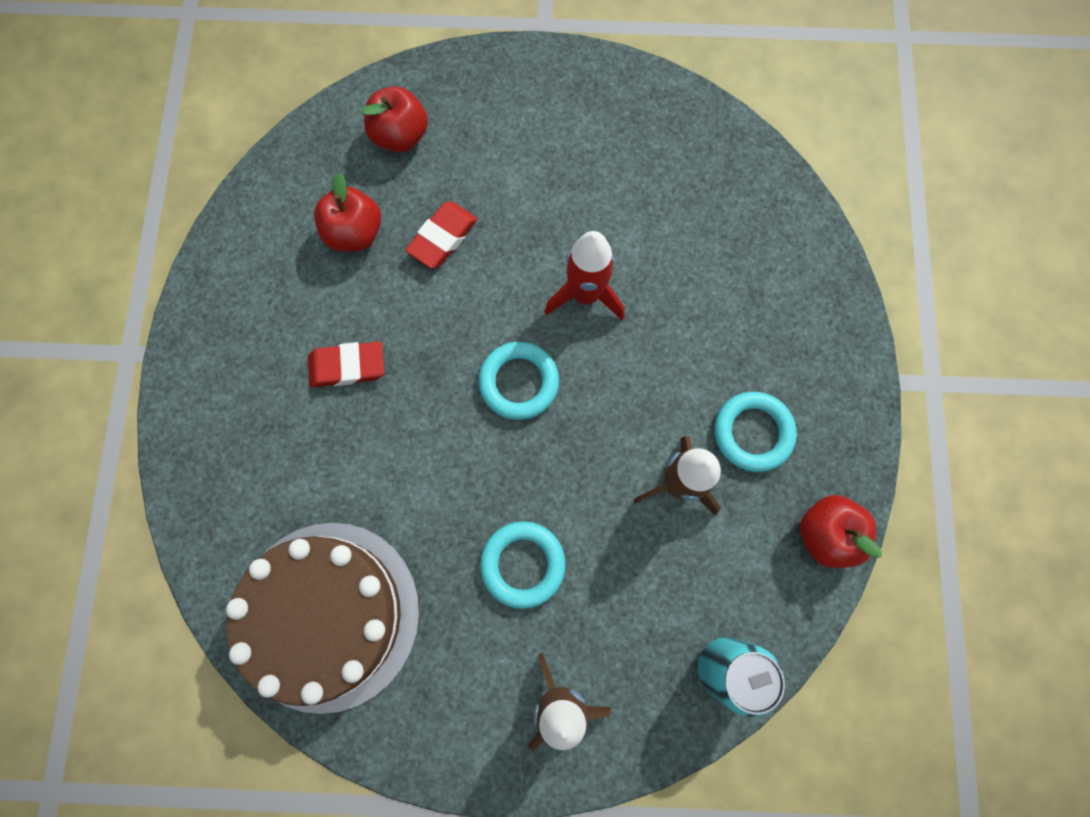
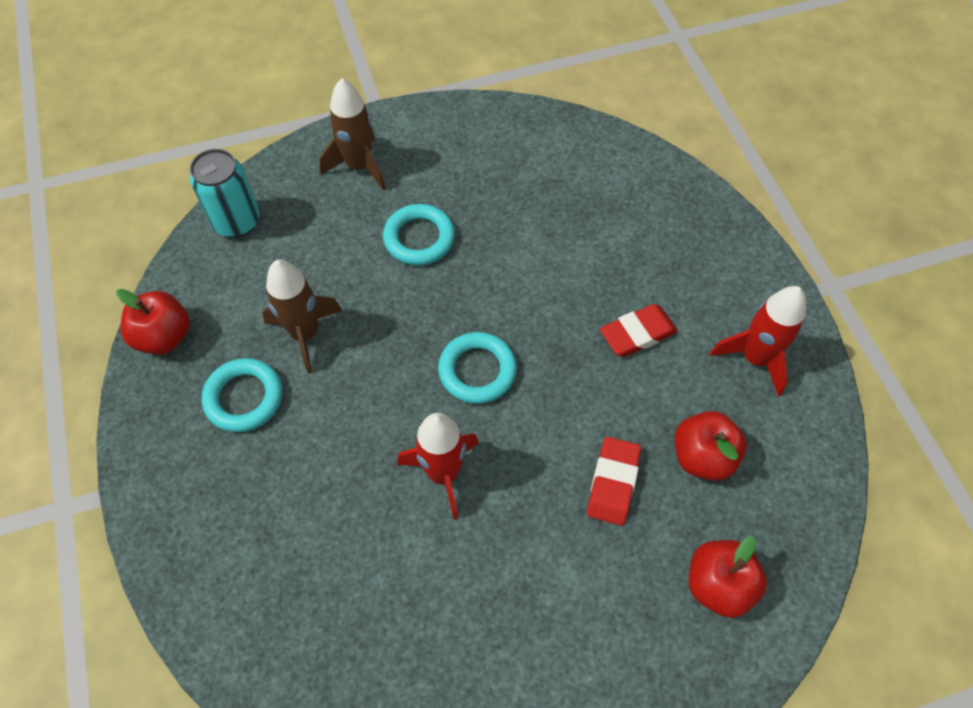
camera: 160 degrees right, 15 degrees down
brown cake [226,523,420,714] -> none
none -> red rocket [710,286,806,397]

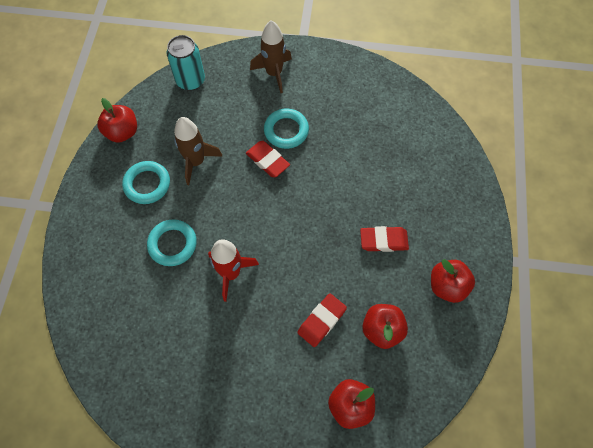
camera: 25 degrees right, 5 degrees up
turquoise ring [438,332,517,404] -> turquoise ring moved to [147,219,197,266]
red rocket [710,286,806,397] -> red apple [431,259,475,303]
none -> red eraser [246,141,290,177]

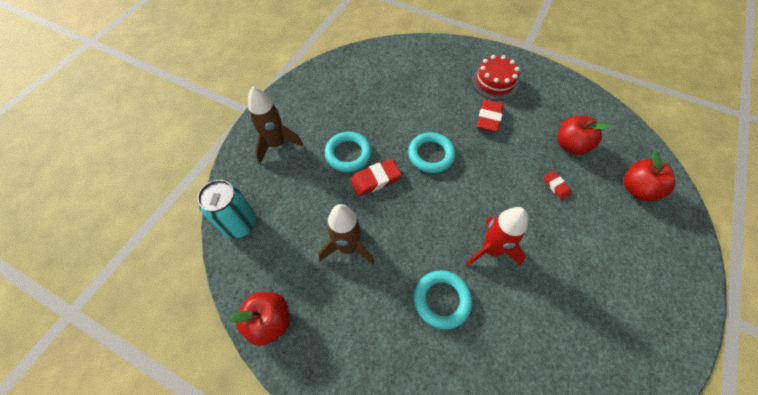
camera: 70 degrees left, 5 degrees down
turquoise ring [122,161,170,204] -> turquoise ring moved to [408,132,456,173]
red eraser [297,293,347,347] -> red eraser [544,171,571,200], size x0.60
red apple [431,259,475,303] -> none
none -> red cake [472,55,520,100]

